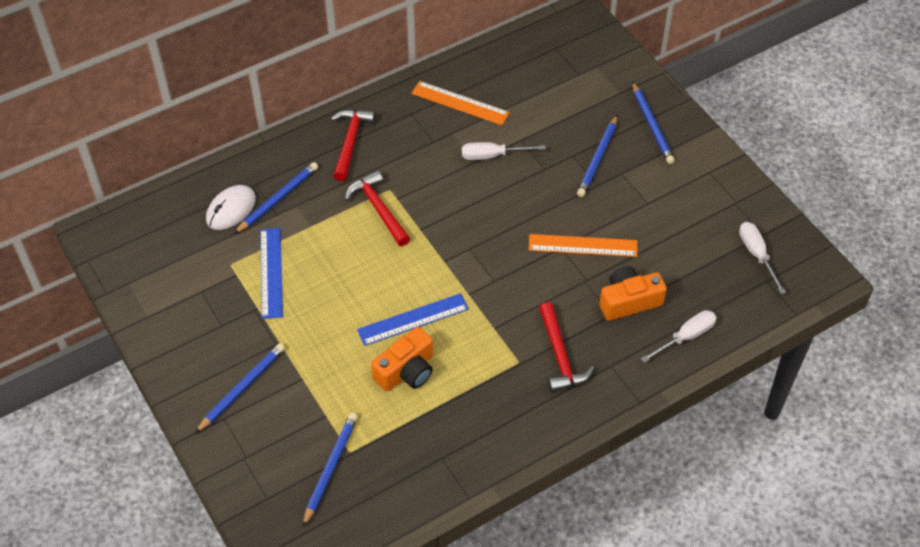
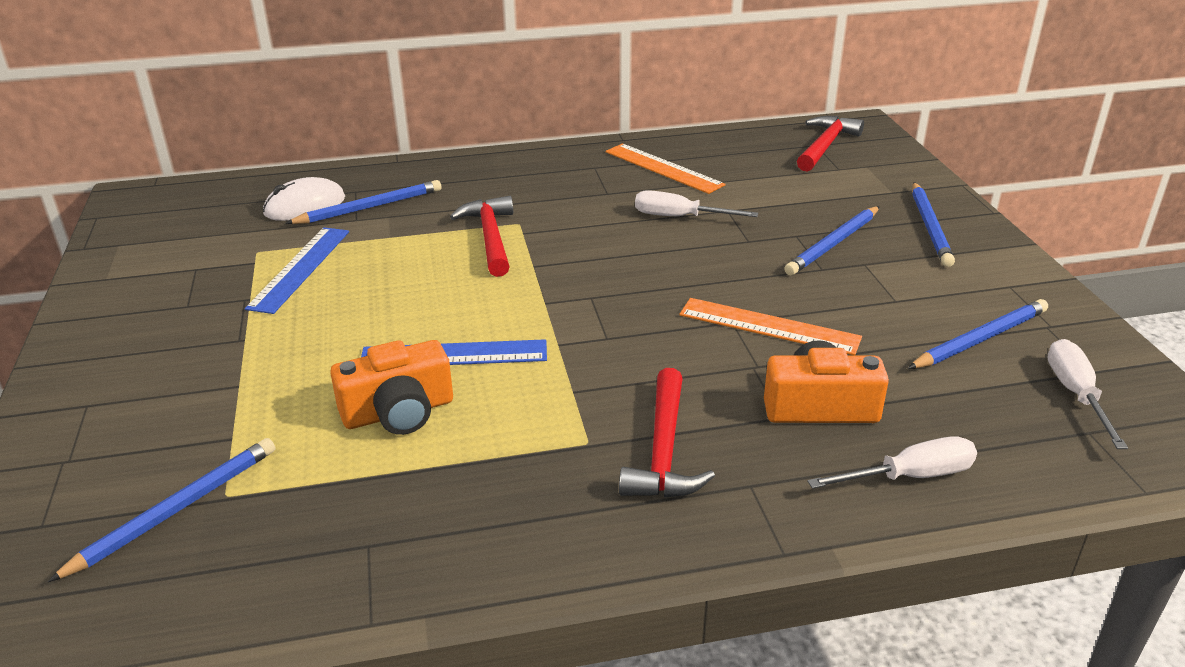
camera: 20 degrees right, 20 degrees down
blue pencil [195,343,285,433] -> blue pencil moved to [907,299,1048,369]
red hammer [331,109,375,181] -> red hammer moved to [797,116,864,171]

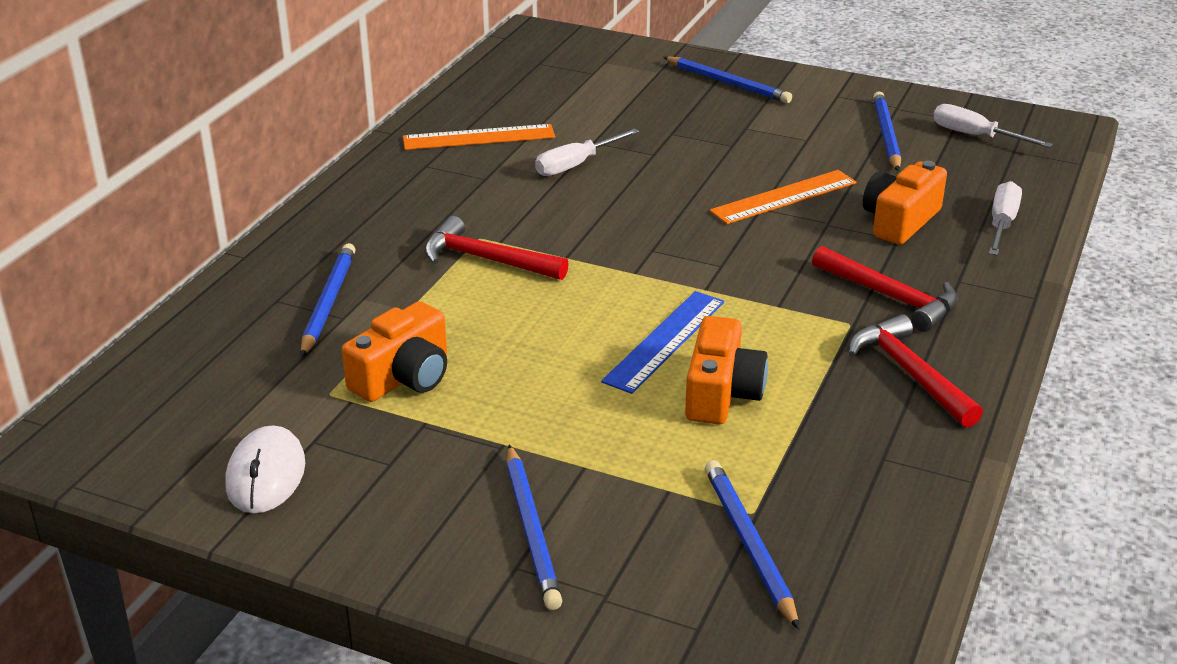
camera: 55 degrees left, 0 degrees up
blue ruler [245,227,349,314] -> orange camera [342,301,447,402]
white mouse [263,177,345,221] -> white mouse moved to [225,426,305,513]
blue pencil [784,206,880,275] -> blue pencil moved to [507,445,562,610]
red hammer [797,116,864,171] -> red hammer moved to [848,314,983,427]

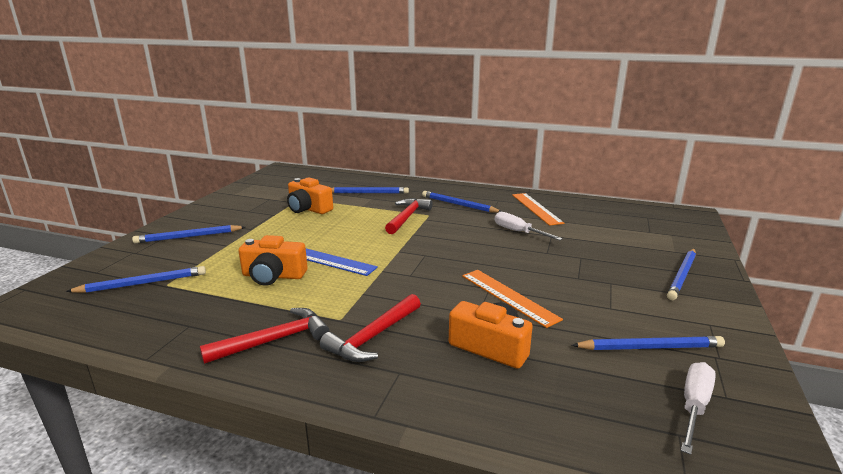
camera: 85 degrees right, 10 degrees down
white mouse [225,426,305,513] -> none
white screwdriver [989,181,1022,256] -> none
none -> blue pencil [422,191,502,213]

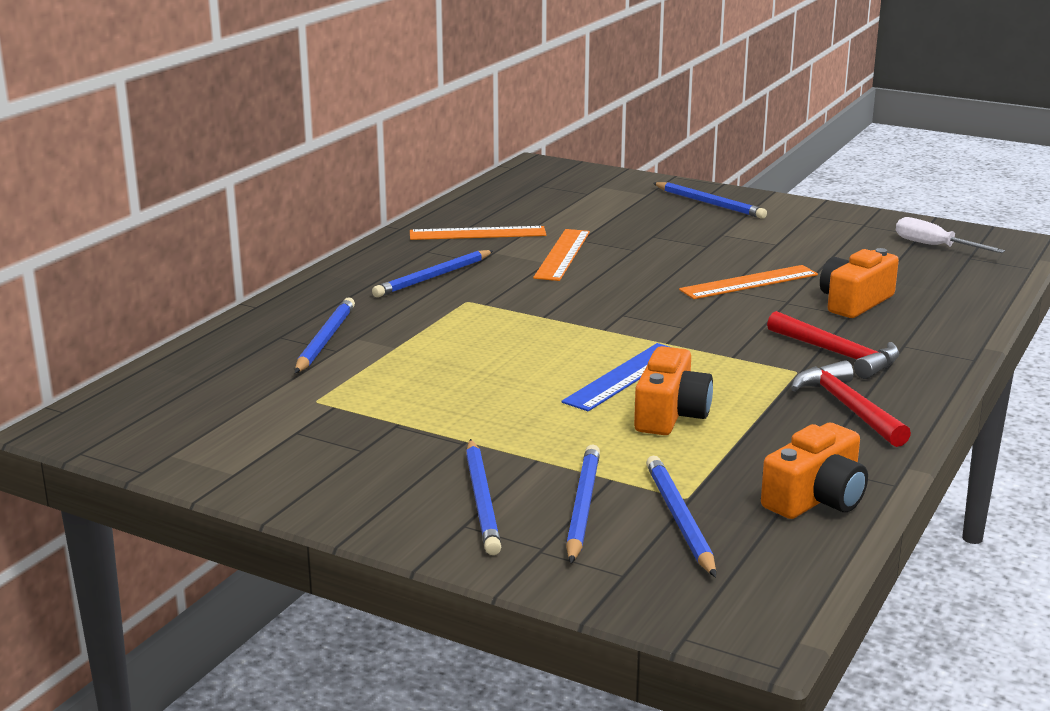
camera: 80 degrees left, 0 degrees up
orange camera [287,177,333,214] -> orange camera moved to [761,423,868,519]
red hammer [385,198,432,234] -> none
white screwdriver [495,212,563,240] -> orange ruler [533,229,590,281]
blue pencil [572,336,725,350] -> blue pencil moved to [566,445,600,563]

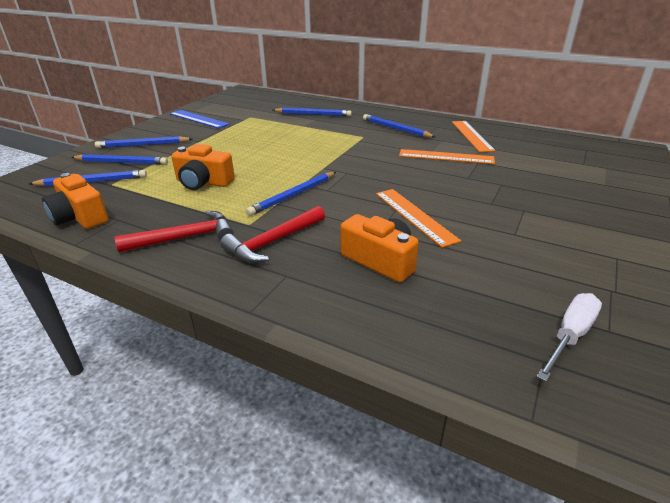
camera: 90 degrees right, 10 degrees up
blue ruler [561,343,673,411] -> blue ruler moved to [170,110,229,128]
blue pencil [653,182,767,219] -> blue pencil moved to [246,172,336,216]

